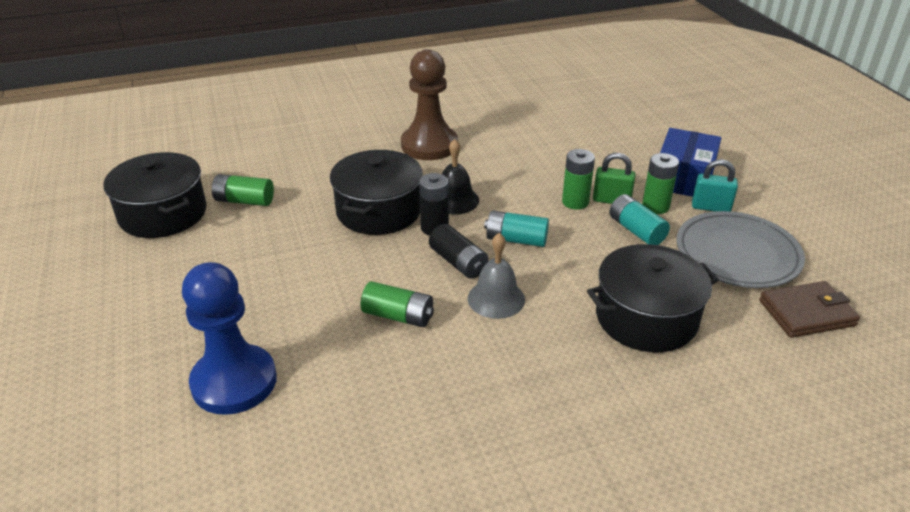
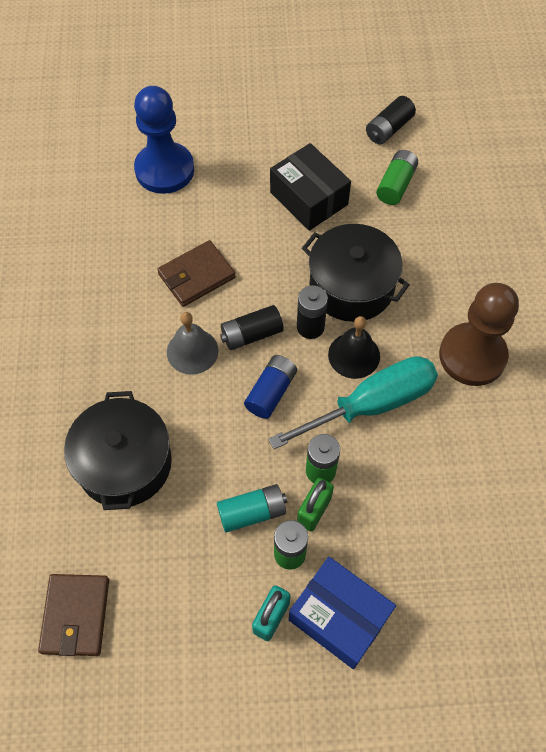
camera: 105 degrees right, 25 degrees up
black pot [103,152,207,238] -> black battery [366,96,416,144]
green battery [361,281,434,327] -> brown wallet [157,240,236,307]
turquoise battery [484,210,549,247] -> blue battery [244,355,297,419]
grey plate [676,211,805,288] -> none
none -> turquoise screwdriver [268,356,438,449]
none -> black box [270,143,351,231]

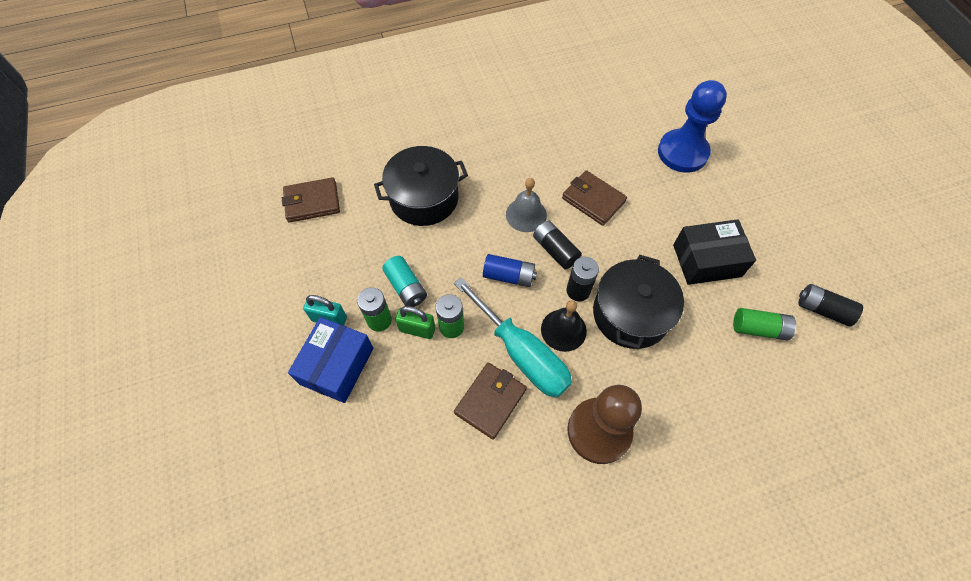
camera: 75 degrees right, 0 degrees up
black box [270,143,351,231] -> black box turned 45 degrees clockwise [673,219,756,285]
none -> brown wallet [454,362,527,440]

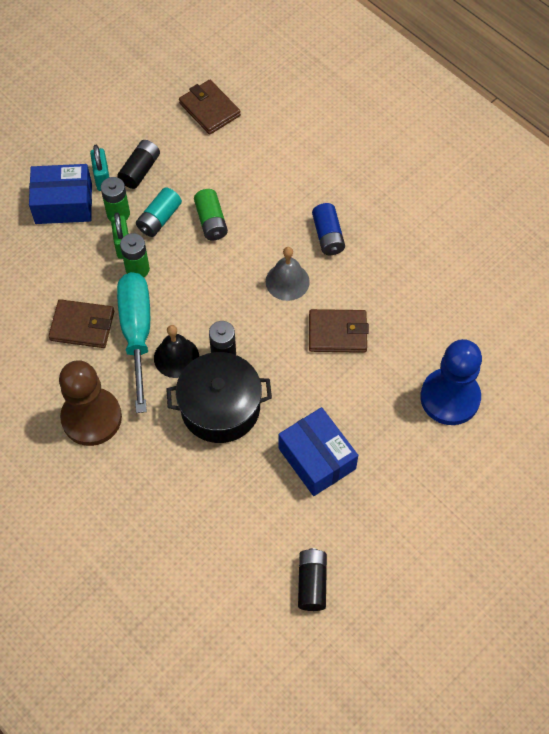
camera: 65 degrees right, 0 degrees up
black pot [374,146,468,226] -> none
turquoise screwdriver [454,277,572,398] -> turquoise screwdriver turned 150 degrees clockwise [117,272,150,413]
blue battery [483,254,537,287] -> blue battery moved to [312,203,345,255]
black battery [533,221,582,269] -> black battery moved to [117,140,160,189]
brown wallet [562,170,627,226] -> brown wallet turned 75 degrees clockwise [309,309,369,353]
black box [673,219,756,285] -> blue box [278,407,358,496]
green battery [733,308,796,340] -> green battery moved to [194,189,228,241]

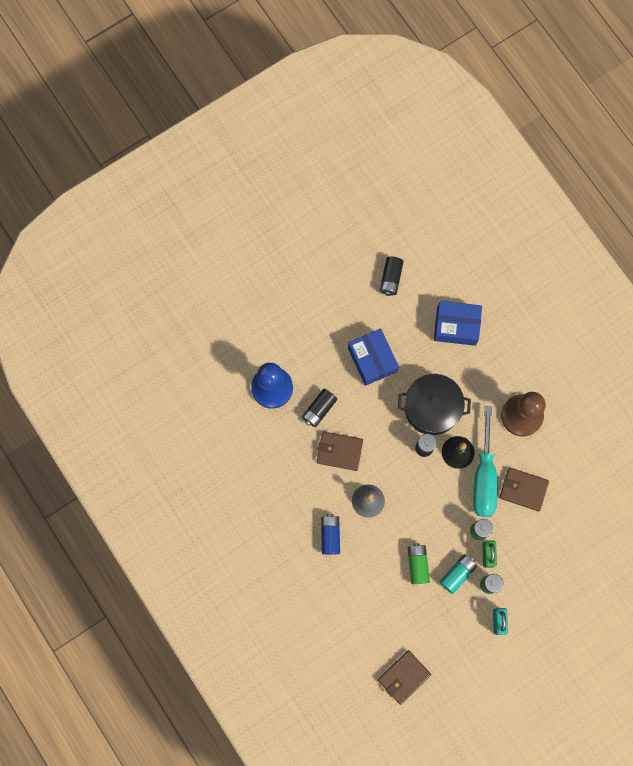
camera: 170 degrees left, 15 degrees up
blue box [29,164,92,224] -> blue box moved to [434,301,482,346]
black battery [117,140,160,189] -> black battery moved to [302,389,337,427]
brown wallet [179,80,241,135] -> brown wallet turned 75 degrees clockwise [378,650,431,705]

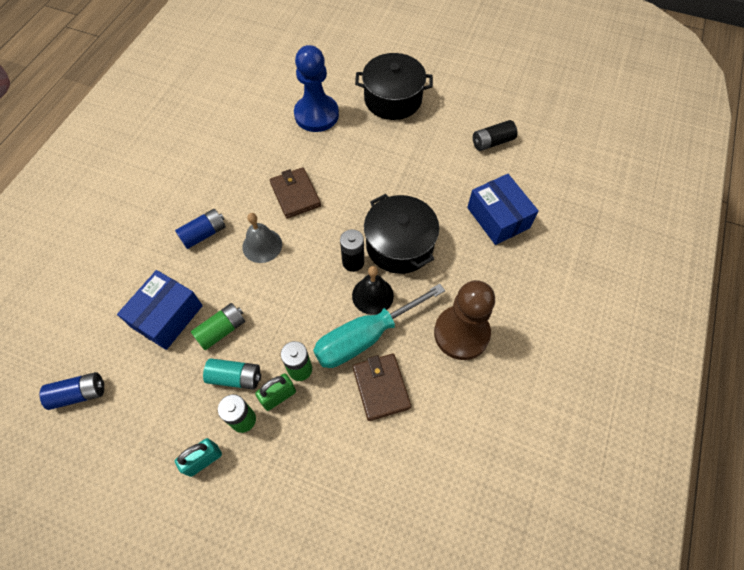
camera: 55 degrees right, 15 degrees down
black battery [302,389,337,427] -> none
blue box [348,329,399,386] -> blue box moved to [117,270,203,350]
brown wallet [378,650,431,705] -> blue battery [40,372,104,410]
none -> black pot [355,53,433,120]

